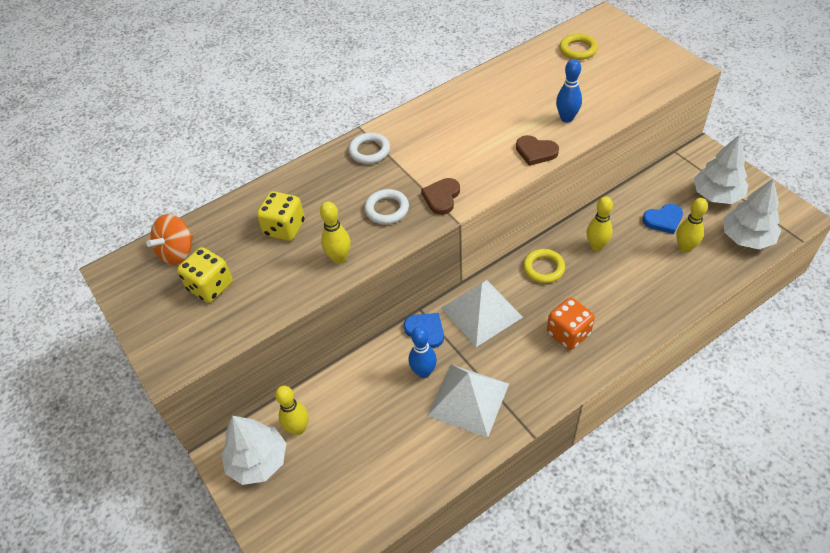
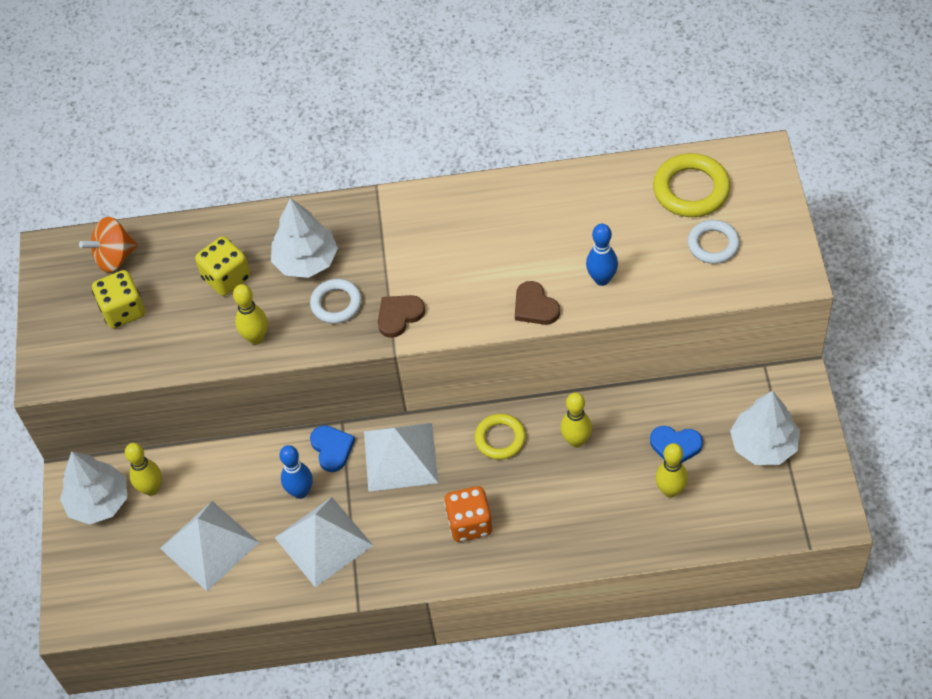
camera: 30 degrees right, 5 degrees up
white ring [348,133,390,164] -> white ring moved to [688,220,740,264]
yellow ring [559,34,598,60] -> yellow ring [653,153,730,217], size x1.51
white tree [723,179,781,249] -> white tree moved to [271,198,338,278]
none -> white pyramid [160,501,260,591]

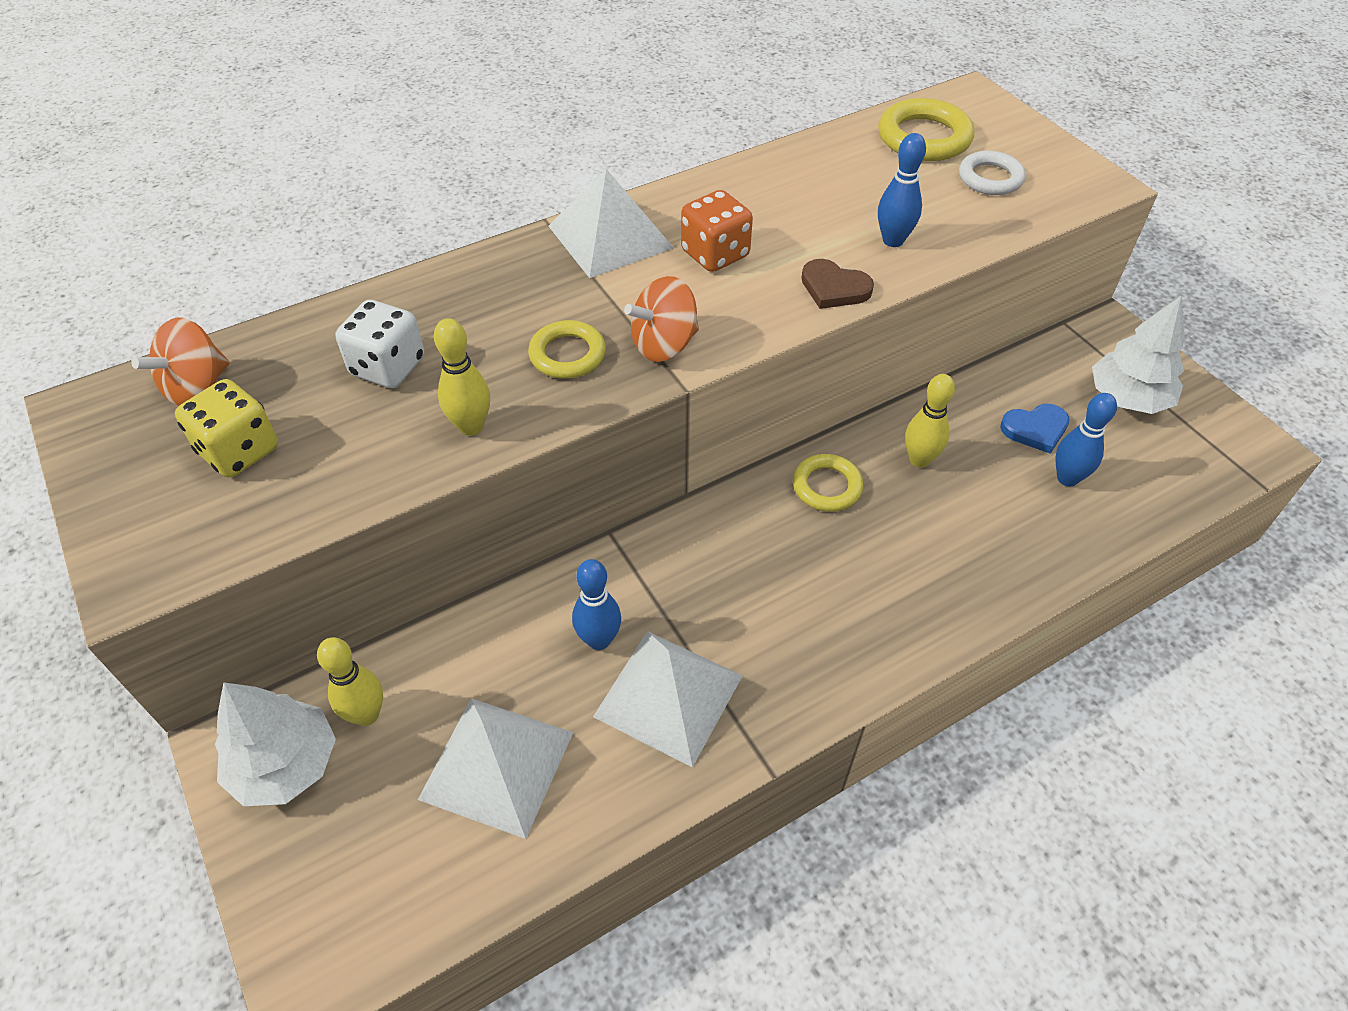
camera: 30 degrees left, 5 degrees down
yellow dice [195,236,251,296] -> white dice [336,300,424,388]
white tree [271,198,338,278] -> none
white ring [310,279,362,324] -> yellow ring [528,320,606,379]
blue heart [310,425,355,472] -> none
white pyramid [364,423,438,492] -> white pyramid moved to [548,169,674,278]
brown heart [378,295,425,338] -> orange spinning top [624,276,699,362]
orange dice [444,486,493,542] -> orange dice moved to [681,190,753,272]
yellow bowling pin [656,443,688,498] -> blue bowling pin [1055,393,1117,487]

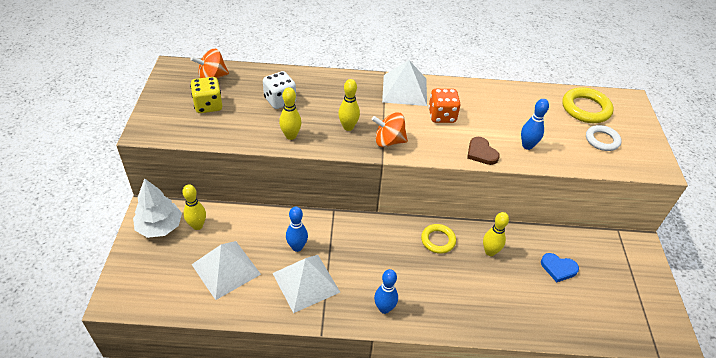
camera: 30 degrees right, 5 degrees down
yellow ring [528,320,606,379] -> yellow bowling pin [338,79,360,131]
blue bowling pin [1055,393,1117,487] -> blue bowling pin moved to [374,269,398,314]
white tree [1092,296,1185,414] -> none

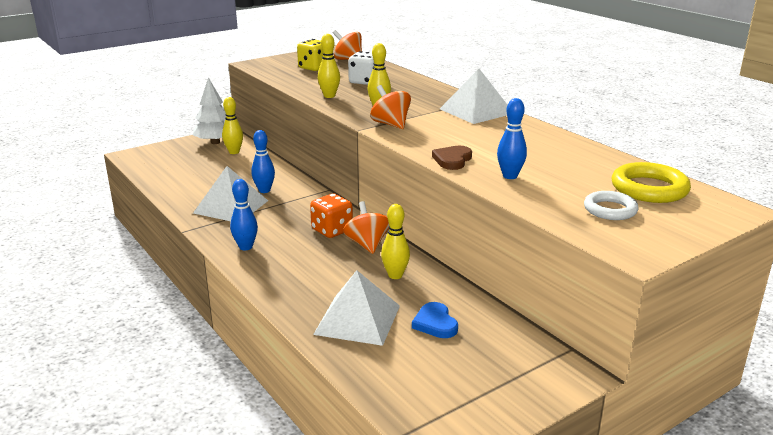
camera: 55 degrees right, 20 degrees down
white pyramid [191,241,261,300] -> white pyramid moved to [313,270,400,346]
yellow ring [421,224,456,254] -> orange spinning top [343,201,389,254]
orange dice [428,89,461,123] -> orange dice moved to [310,194,353,238]

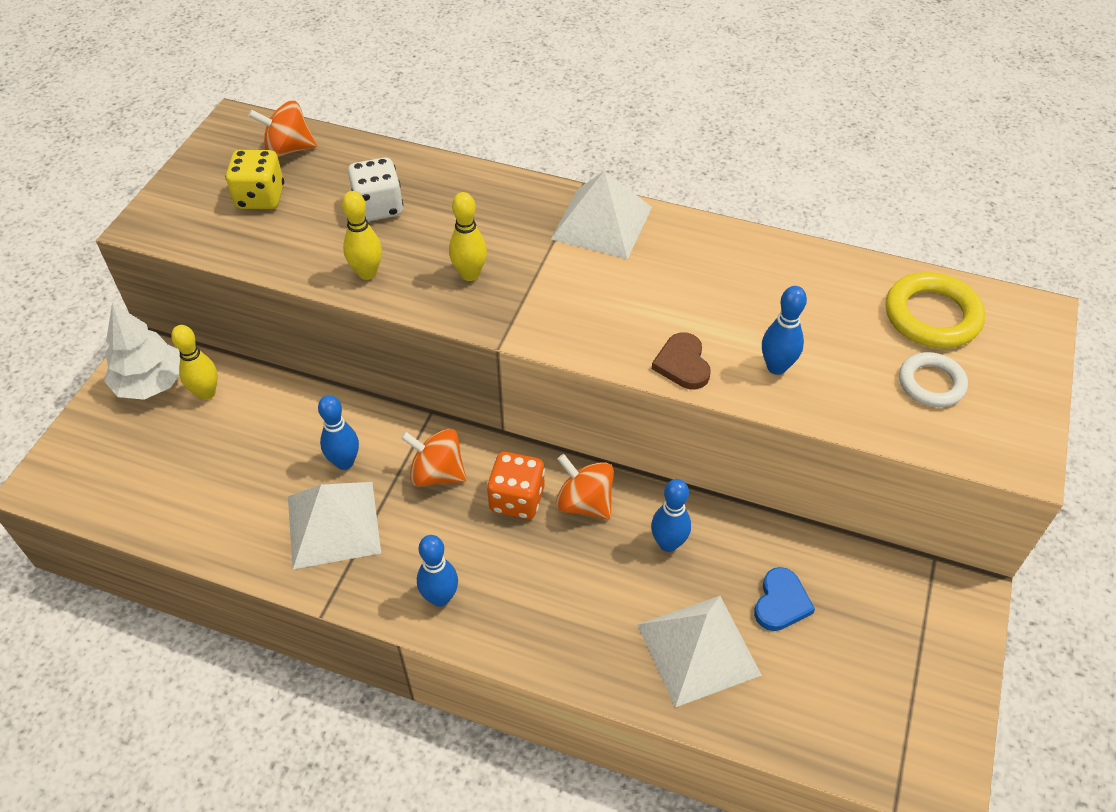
camera: 35 degrees left, 25 degrees up
orange spinning top [370,85,411,129] -> orange spinning top moved to [401,429,466,487]
yellow bowling pin [381,204,410,279] -> blue bowling pin [651,479,691,552]
blue heart [412,302,458,338] -> blue heart turned 105 degrees counterclockwise [754,567,815,631]

